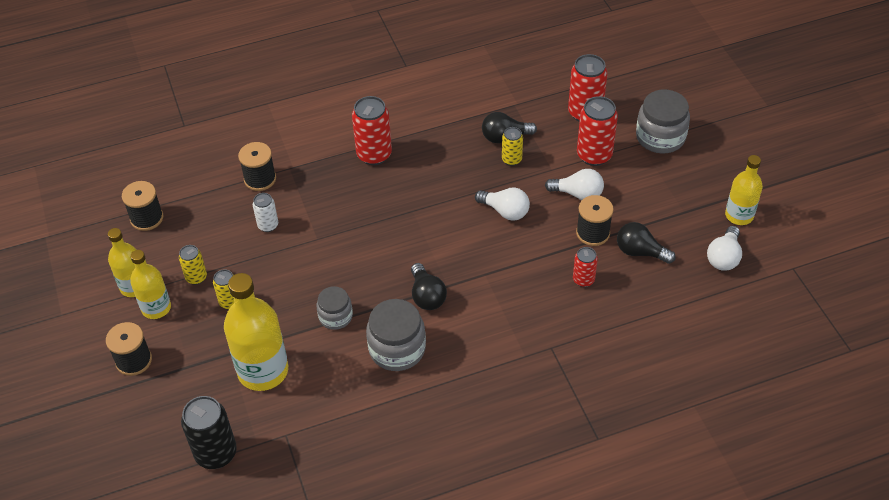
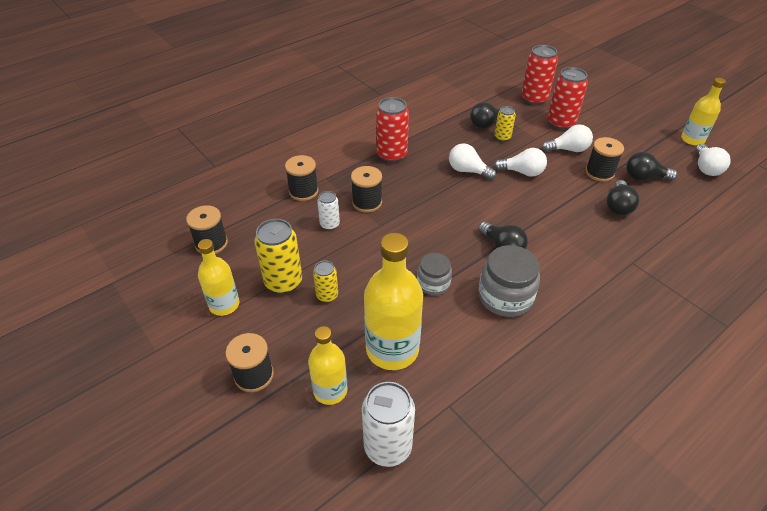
camera: 20 degrees left, 5 degrees down
yellow bottle [130,250,171,319] -> yellow bottle moved to [308,326,347,405]
yellow can [179,245,207,285] -> yellow can [254,219,302,294], size x1.76
black can [181,396,237,469] -> white can [362,382,415,467]
red can [573,247,598,287] -> black light bulb [606,180,639,215]
grey jar [636,90,690,154] -> none
none -> black spool [351,166,382,212]
none -> white light bulb [449,143,496,180]

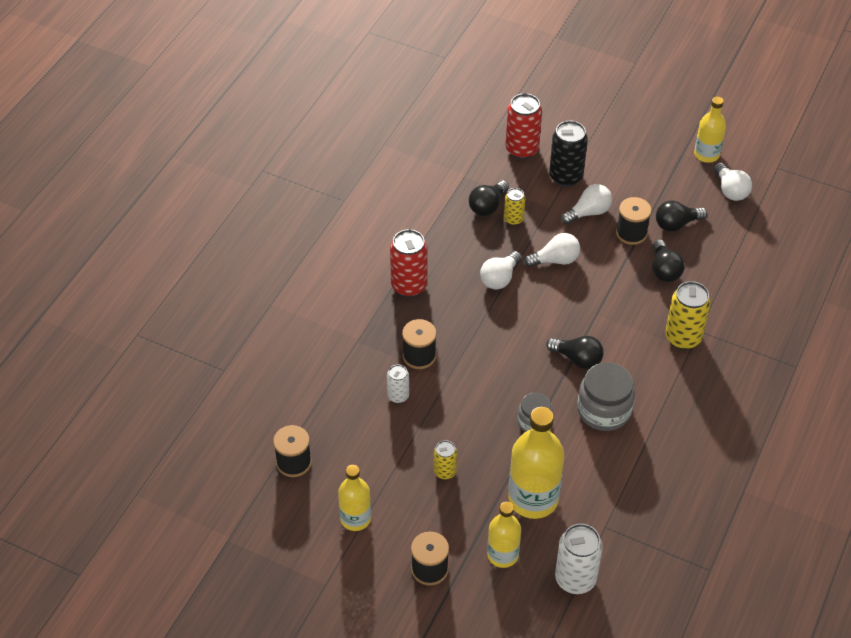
camera: 25 degrees left, 5 degrees up
yellow can [254,219,302,294] -> yellow can moved to [665,281,711,350]
black spool [285,155,319,201] -> none
white light bulb [449,143,496,180] -> white light bulb turned 60 degrees counterclockwise [480,251,522,290]
red can [548,67,588,130] -> black can [549,121,588,187]

